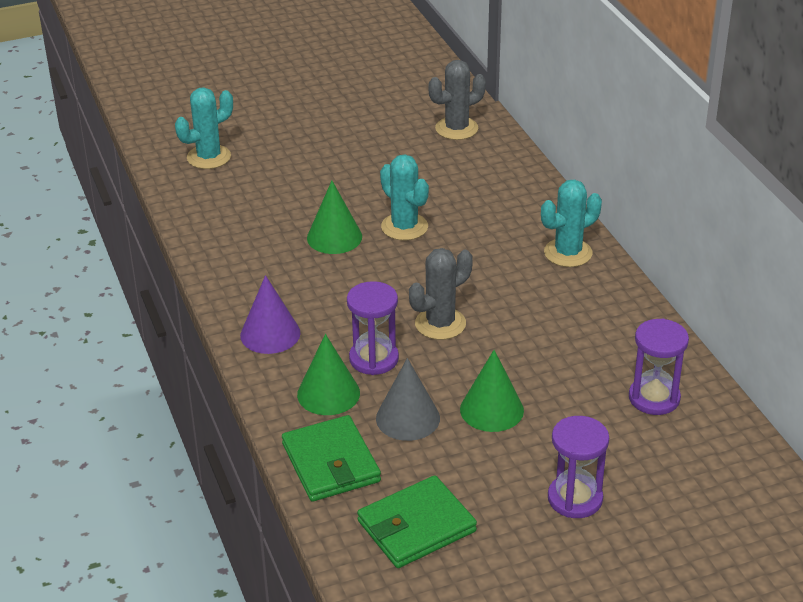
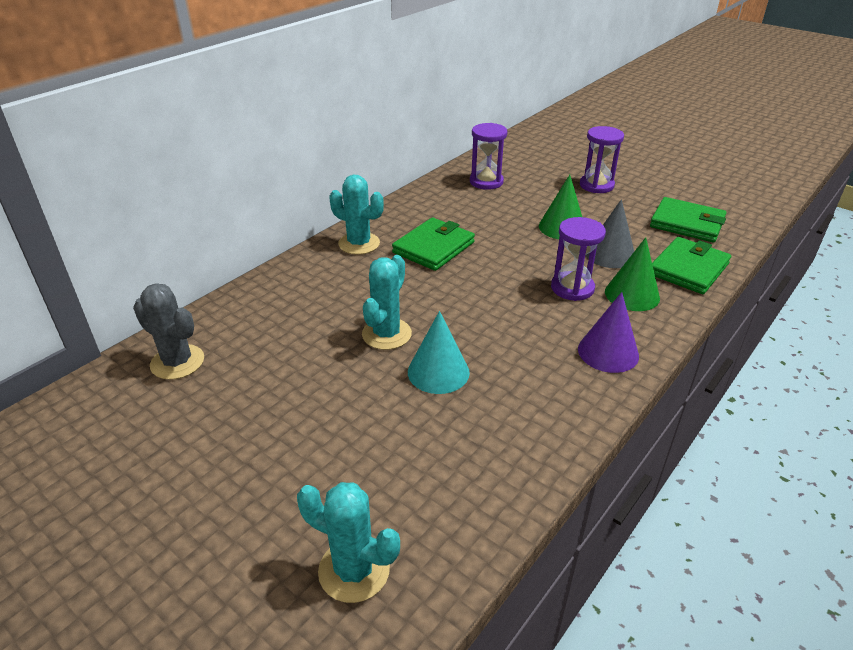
camera: 120 degrees left, 0 degrees up
green cone [307,181,362,254] -> turquoise cone [408,311,470,394]
grey cactus [409,248,473,340] -> none
none -> green wallet [392,218,475,271]

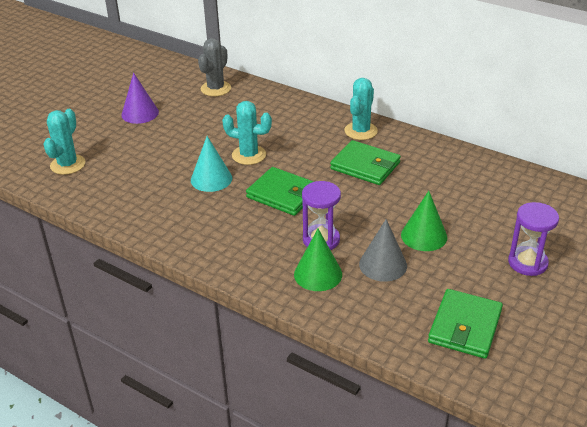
camera: 85 degrees right, 0 degrees up
purple hourglass [470,123,507,190] -> none
purple cone [578,292,639,373] -> purple cone moved to [121,73,159,124]
green wallet [652,237,731,294] -> green wallet moved to [246,167,314,216]

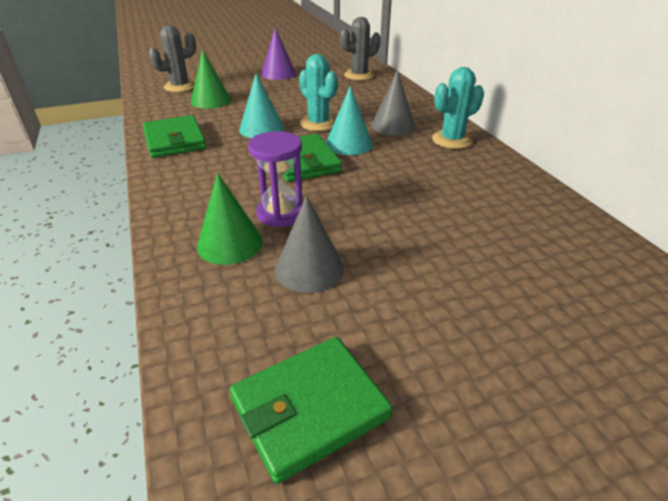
camera: 35 degrees right, 0 degrees up
turquoise cactus [43,109,85,175] -> grey cactus [148,25,196,92]
green wallet [330,140,401,185] -> green wallet moved to [143,115,206,158]
green cone [401,191,447,251] -> green cone moved to [191,49,231,109]
purple hourglass [508,202,559,276] -> none
none -> turquoise cone [326,86,373,155]
none -> grey cone [371,70,415,135]

